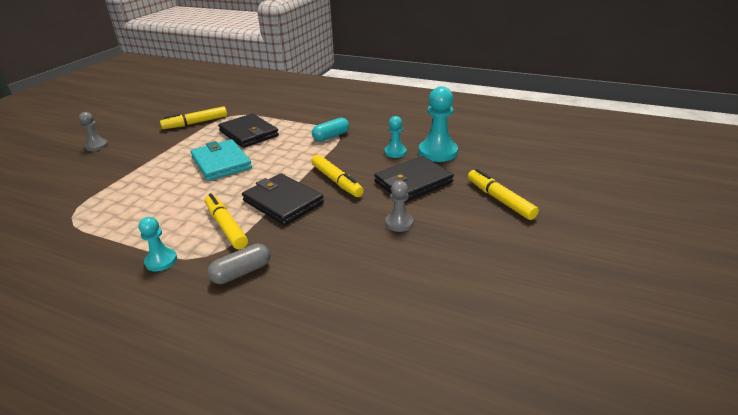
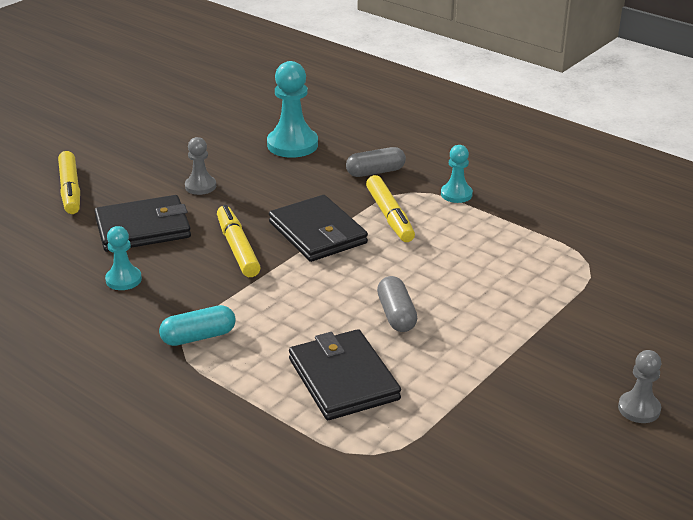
camera: 165 degrees left, 0 degrees up
yellow marker [160,106,227,129] -> none
turquoise wallet [190,139,252,181] -> grey capsule [377,276,417,332]
turquoise pawn [419,86,458,162] -> turquoise pawn moved to [267,61,318,158]

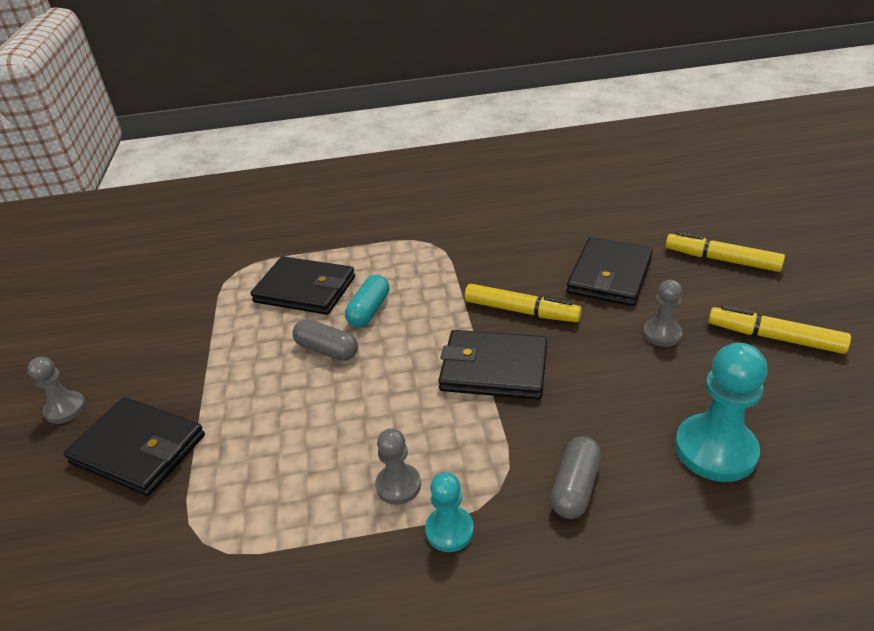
camera: 135 degrees right, 5 degrees up
turquoise pawn [105,226,142,290] -> none
turquoise capsule [159,305,236,346] -> turquoise capsule moved to [345,275,390,327]
yellow marker [366,175,415,242] -> yellow marker moved to [708,305,851,354]
none -> black wallet [64,397,205,496]
none -> grey pawn [375,428,421,505]

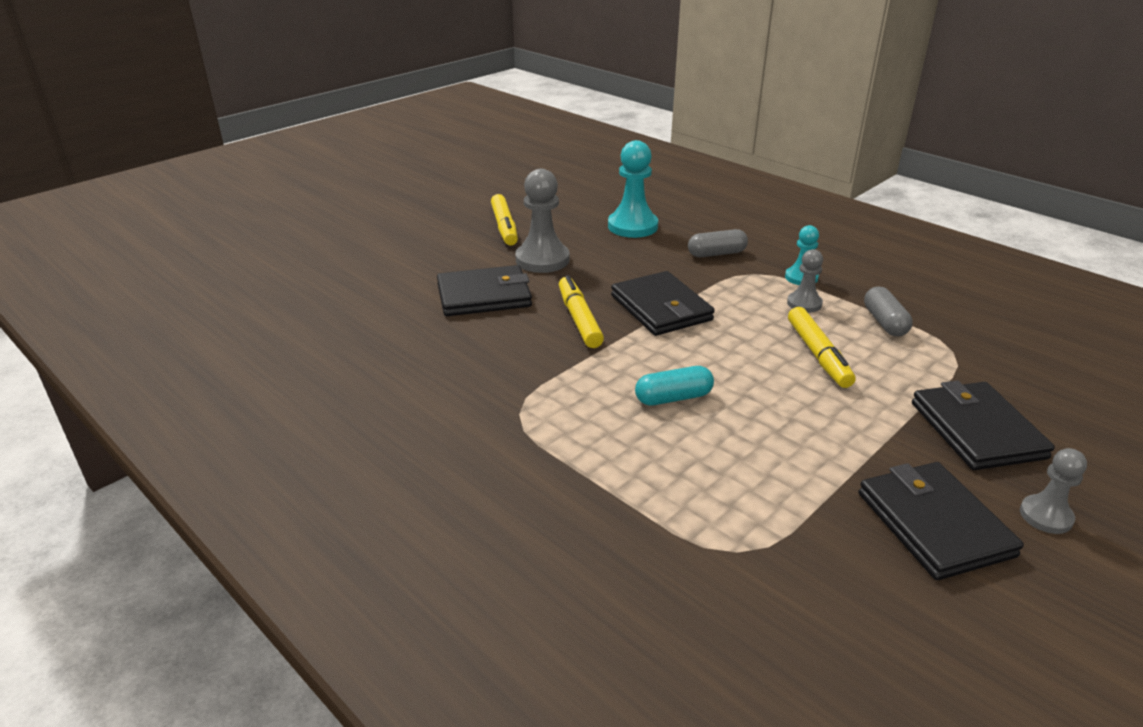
camera: 130 degrees left, 5 degrees down
black wallet [250,256,355,315] -> black wallet moved to [858,462,1024,580]
grey capsule [292,319,358,361] -> grey capsule moved to [864,287,913,336]
grey pawn [643,280,683,347] -> grey pawn [515,169,570,273], size x1.74
yellow marker [665,231,785,272] -> yellow marker moved to [788,307,856,388]

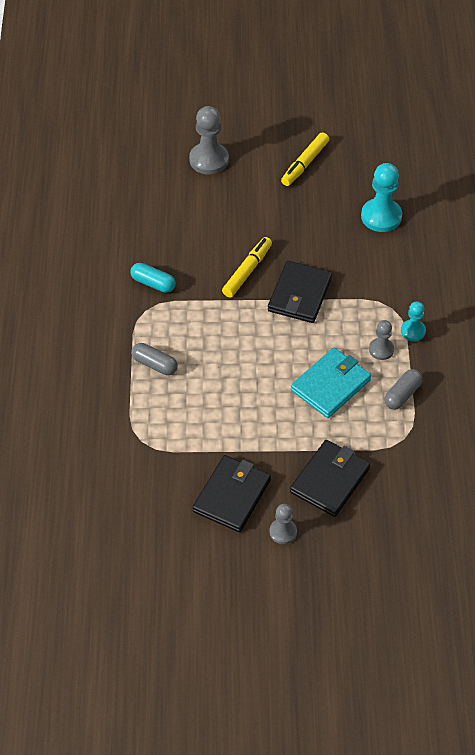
camera: 45 degrees right, 20 degrees up
black wallet [437,265,532,316] -> none
grey pawn [515,169,570,273] -> grey pawn moved to [189,106,229,175]
turquoise capsule [635,366,714,406] -> turquoise capsule moved to [130,263,176,293]
grey capsule [688,229,748,257] -> grey capsule moved to [131,343,178,375]
yellow marker [788,307,856,388] -> turquoise wallet [291,348,371,418]

